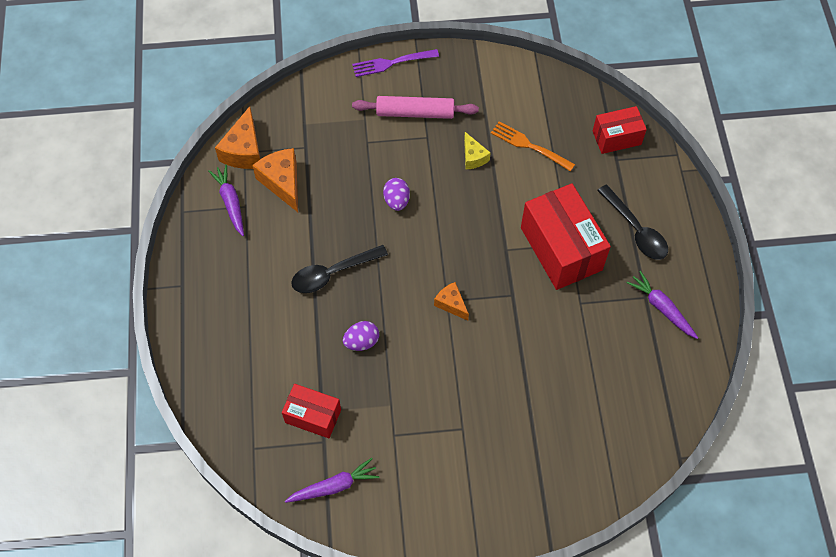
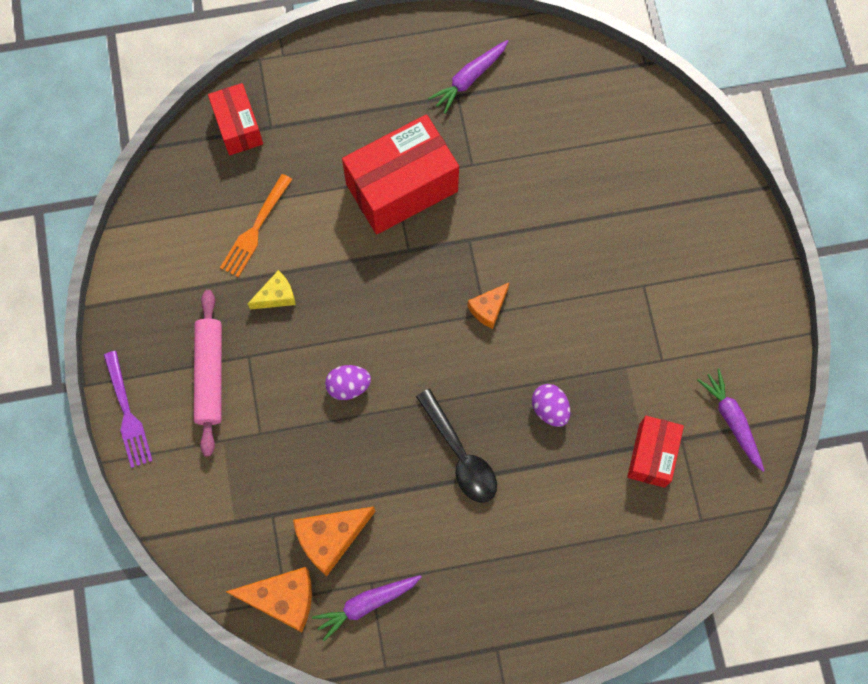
camera: 95 degrees left, 10 degrees up
black spoon [597,184,668,260] -> none

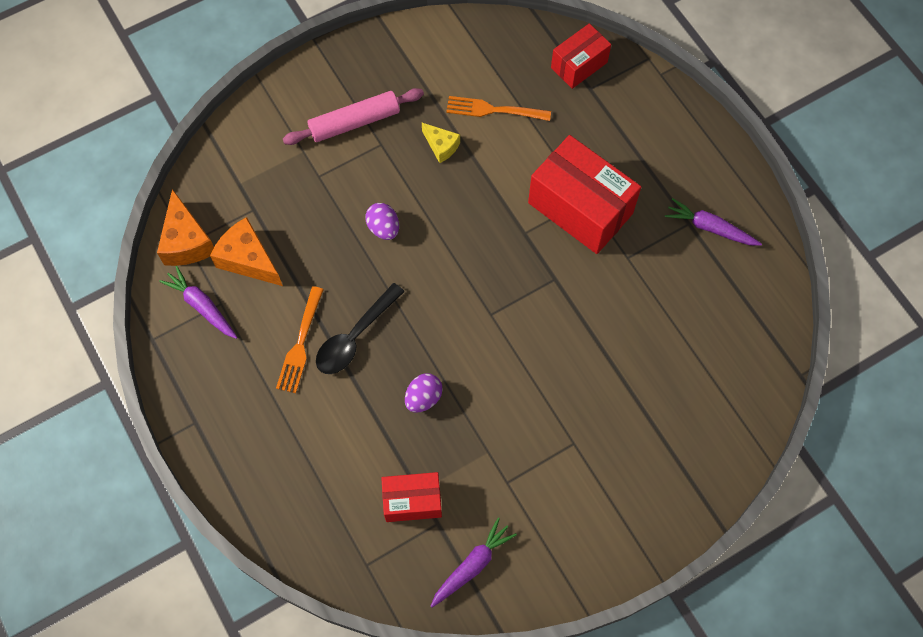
camera: 70 degrees right, 5 degrees down
purple fork [104,351,153,468] -> none
orange cheese [467,282,510,329] -> none
none -> orange fork [276,286,324,393]

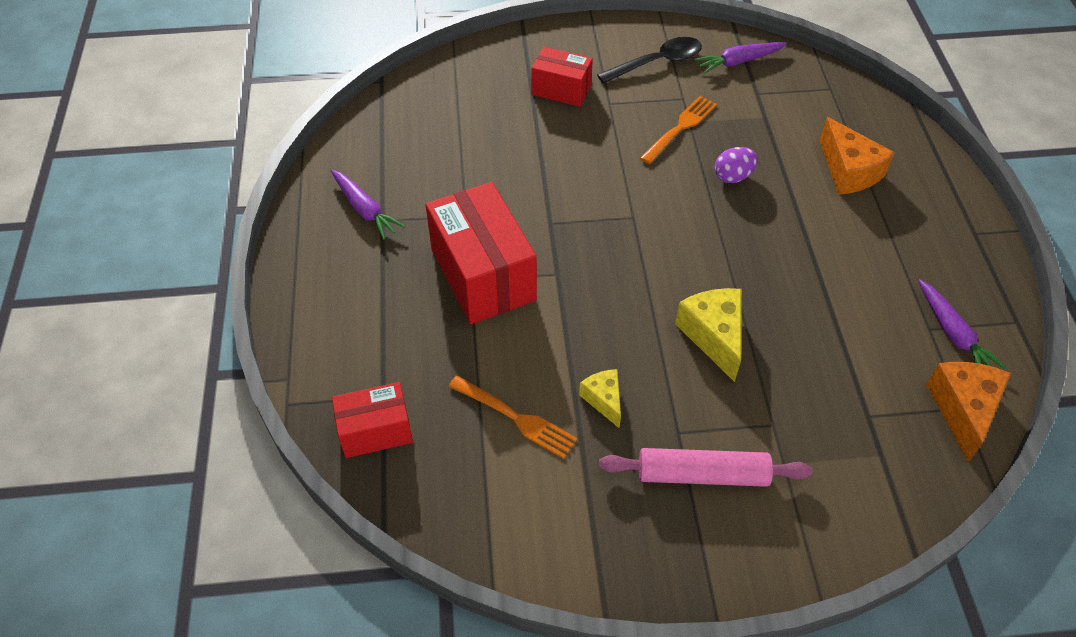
camera: 155 degrees left, 15 degrees down
orange cheese [210,217,283,286] -> orange cheese moved to [819,117,895,195]
orange fork [276,286,324,393] -> orange fork moved to [640,96,717,164]
black spoon [316,283,405,374] -> black spoon moved to [597,37,702,84]
purple egg [365,203,399,240] -> yellow cheese [675,288,742,382]
red box [381,472,442,522] -> red box moved to [531,47,593,107]

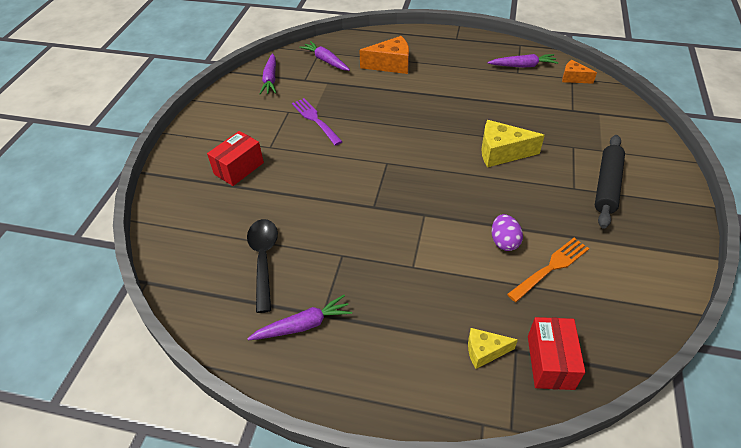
camera: 70 degrees left, 5 degrees down
red box [426,182,537,324] -> none
yellow cheese [579,369,621,428] -> yellow cheese moved to [468,328,518,369]
black spoon [597,37,702,84] -> black spoon moved to [247,219,278,313]
pink rolling pin [599,448,813,487] -> black rolling pin [595,135,625,229]
orange fork [640,96,717,164] -> purple fork [292,98,343,146]
purple egg [714,147,758,183] -> purple egg moved to [491,214,523,251]
orange cheese [926,362,1011,462] -> orange cheese [562,60,597,84], size x0.60
none -> purple carrot [299,41,350,71]

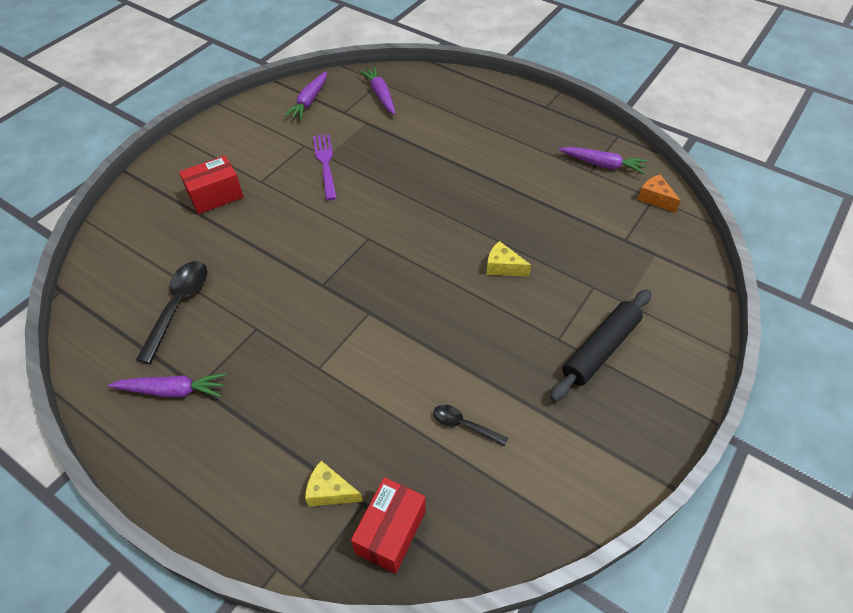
camera: 20 degrees right, 5 degrees up
orange cheese [359,36,409,74] -> none
yellow cheese [481,120,545,167] -> yellow cheese [486,241,531,277], size x0.60
purple egg [491,214,523,251] -> none
orange fork [507,238,589,302] -> black spoon [433,405,508,447]

